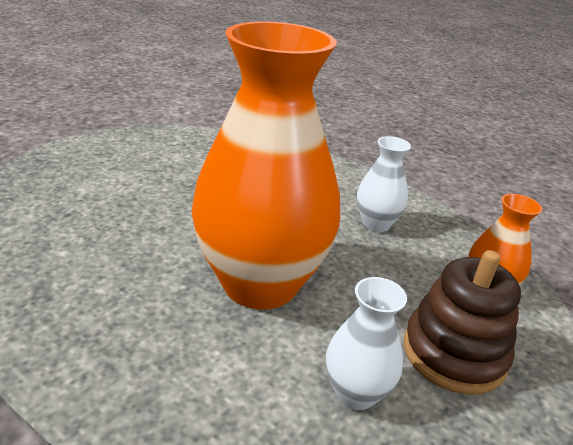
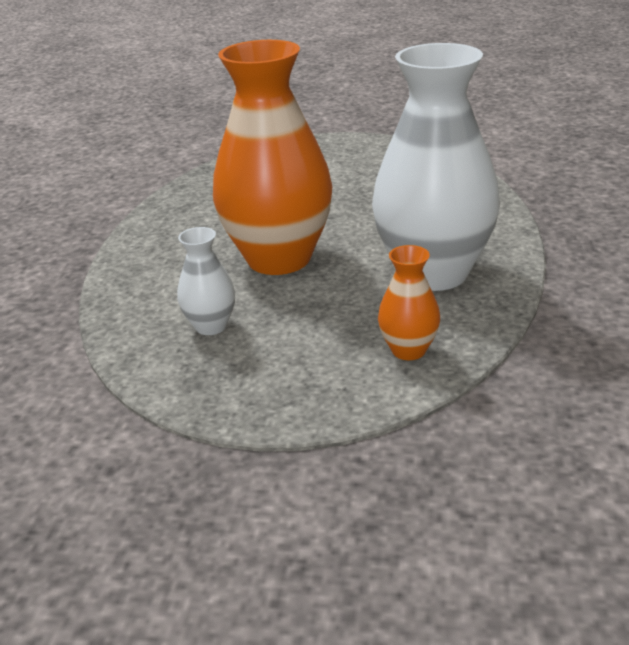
camera: 65 degrees right, 0 degrees up
white vase [357,136,411,232] -> white vase [372,43,500,291], size x2.27
brown stacking toy [404,250,521,395] -> none

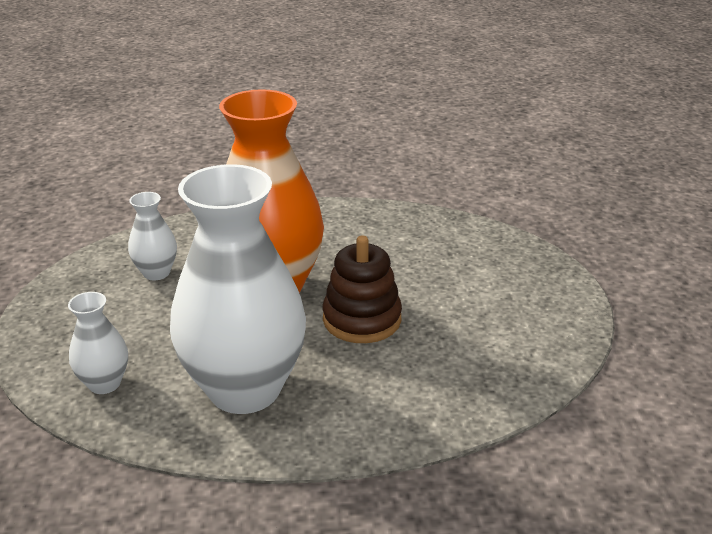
camera: 75 degrees right, 0 degrees up
orange vase [378,245,440,360] -> white vase [68,292,128,394]
none -> brown stacking toy [323,236,402,343]

